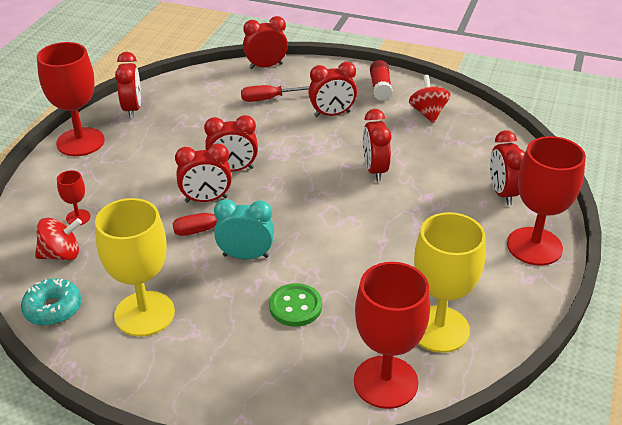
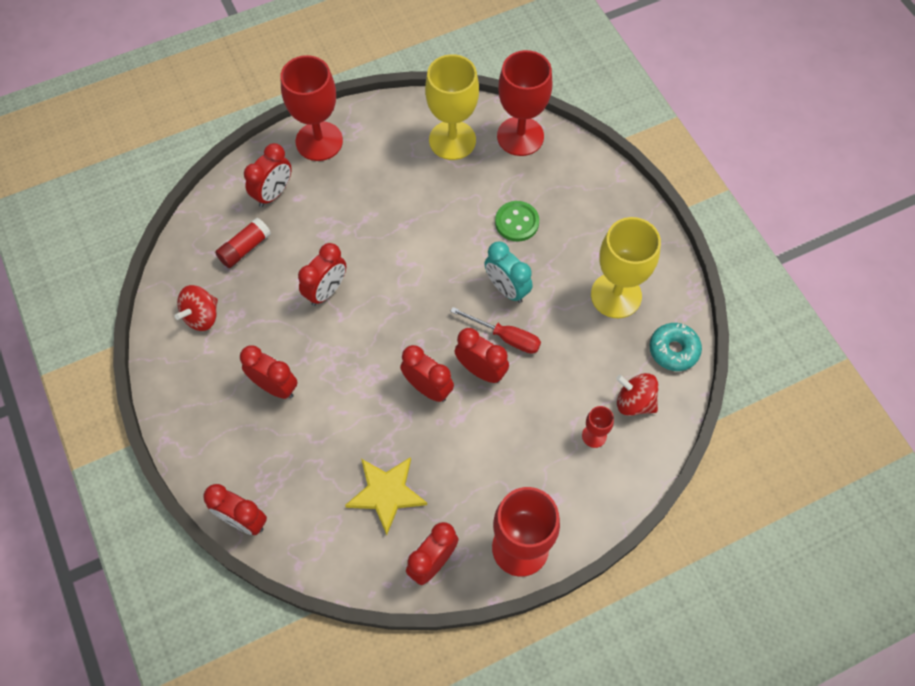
camera: 135 degrees left, 25 degrees up
red screwdriver [241,85,309,102] -> none
red glue stick [370,60,393,101] -> red glue stick moved to [215,218,271,268]
none -> yellow star [345,457,427,535]

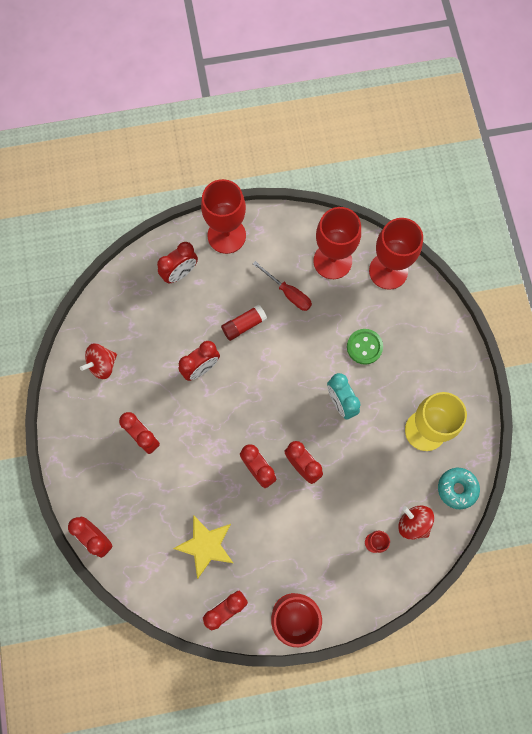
camera: 15 degrees right, 10 degrees up
red glue stick [215,218,271,268] -> red glue stick moved to [221,305,267,341]
yellow goblet [425,54,479,160] -> red goblet [313,207,361,279]
red screwdriver [450,307,541,354] -> red screwdriver moved to [253,261,312,311]

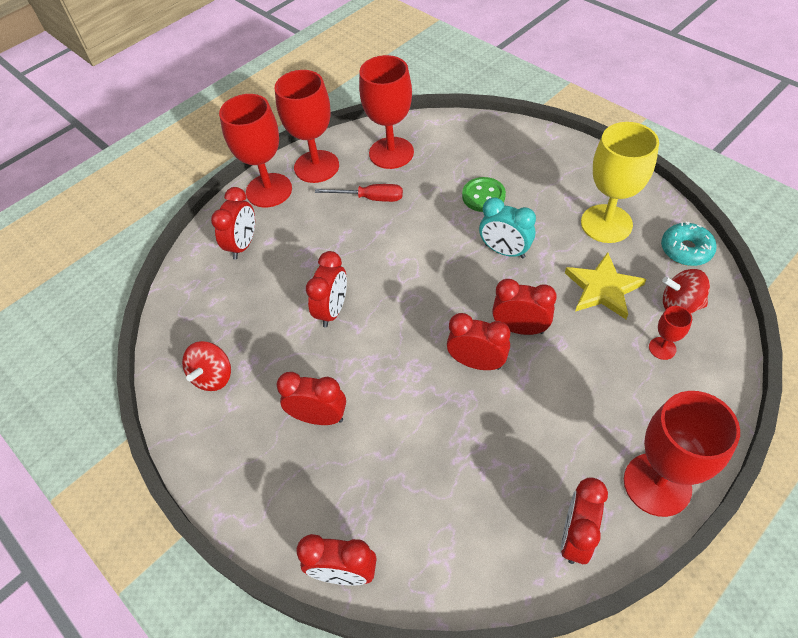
camera: 30 degrees left, 20 degrees down
yellow star [173,515,233,579] -> yellow star moved to [565,252,646,319]
red glue stick [221,305,267,341] -> none
red goblet [369,218,423,290] -> red goblet moved to [275,70,339,183]

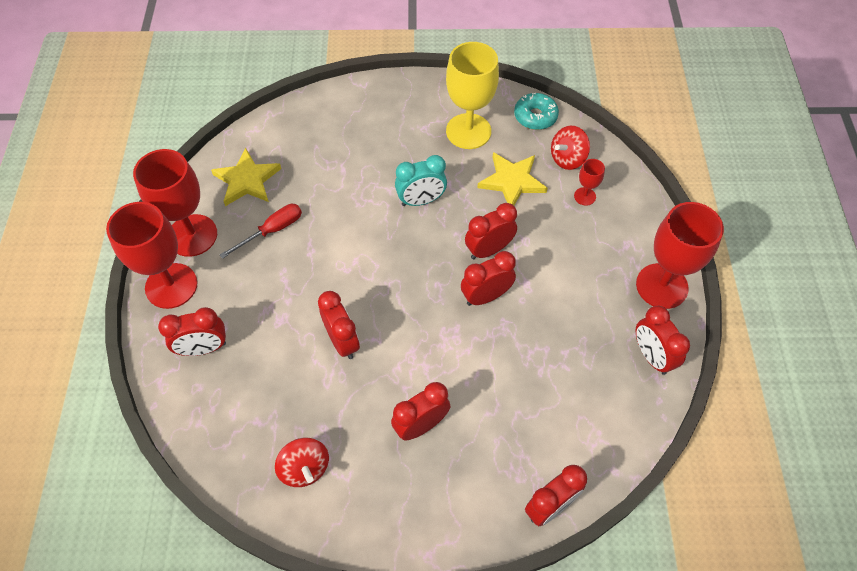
camera: 50 degrees left, 5 degrees up
red clock [211,187,255,259] -> red clock turned 105 degrees clockwise [158,307,226,356]
red goblet [359,55,414,169] -> yellow star [211,148,281,206]
green button [462,177,506,212] -> none

